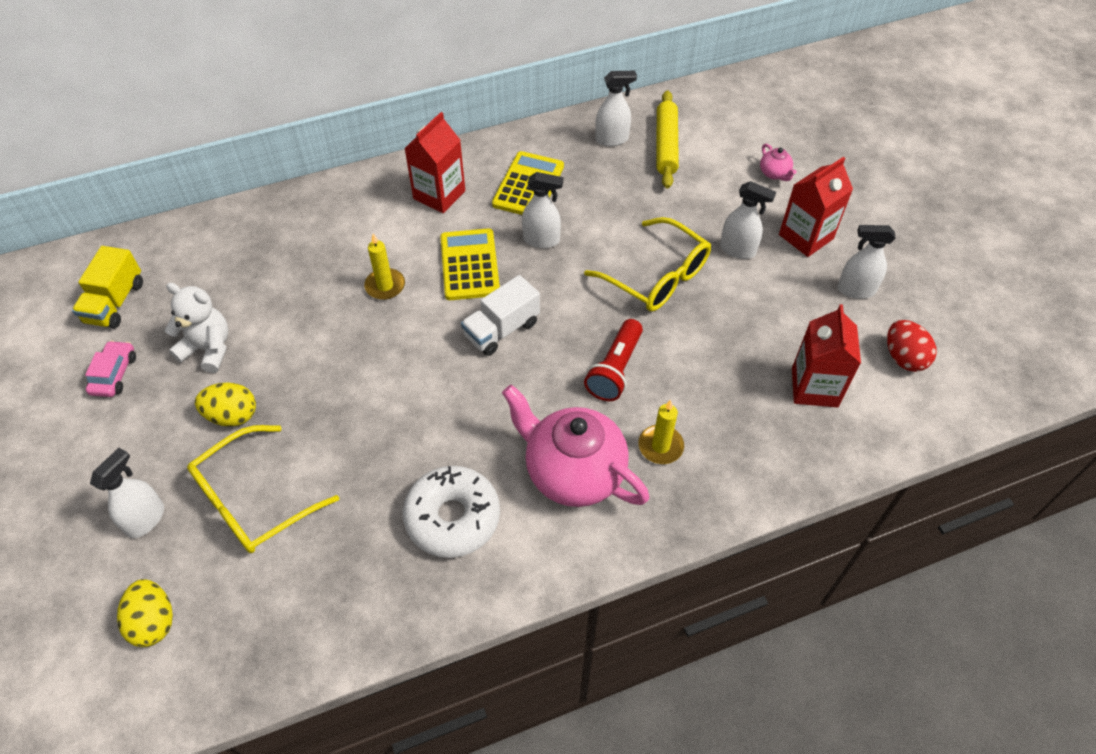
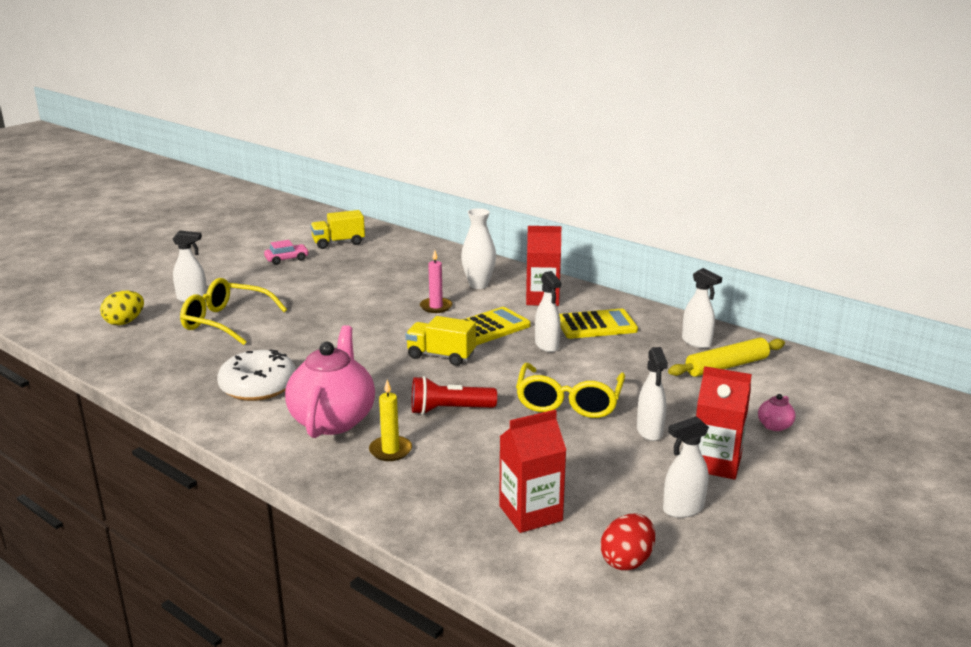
camera: 60 degrees right, 30 degrees down
white teddy bear [165,283,228,373] -> none
yellow egg [195,383,256,427] -> none
yellow candle [364,234,405,300] -> pink candle [420,250,452,313]
white truck [461,275,540,356] -> yellow truck [405,316,476,366]
white spray bottle [837,225,896,299] -> white spray bottle turned 90 degrees counterclockwise [663,416,709,518]
none -> white vase [461,208,496,289]

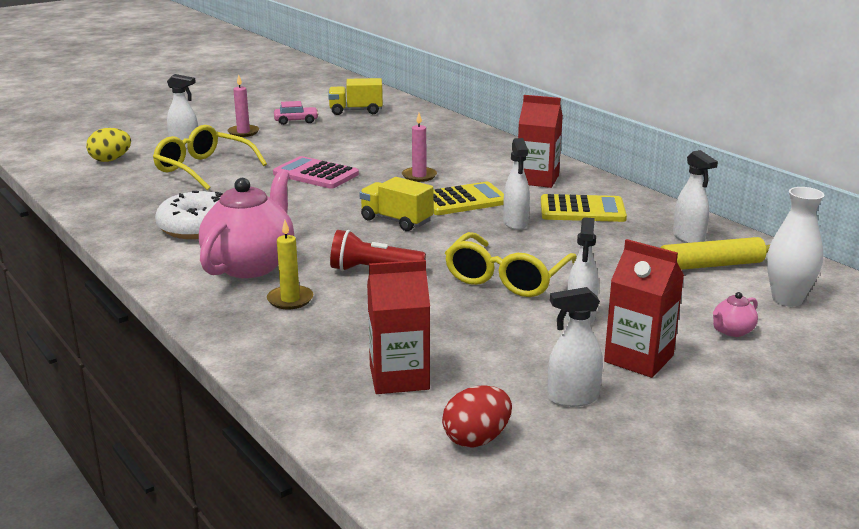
camera: 15 degrees right, 0 degrees up
white vase [461,208,496,289] -> white vase moved to [767,187,824,307]
none -> pink candle [228,75,259,137]
none -> pink calculator [273,156,359,189]

